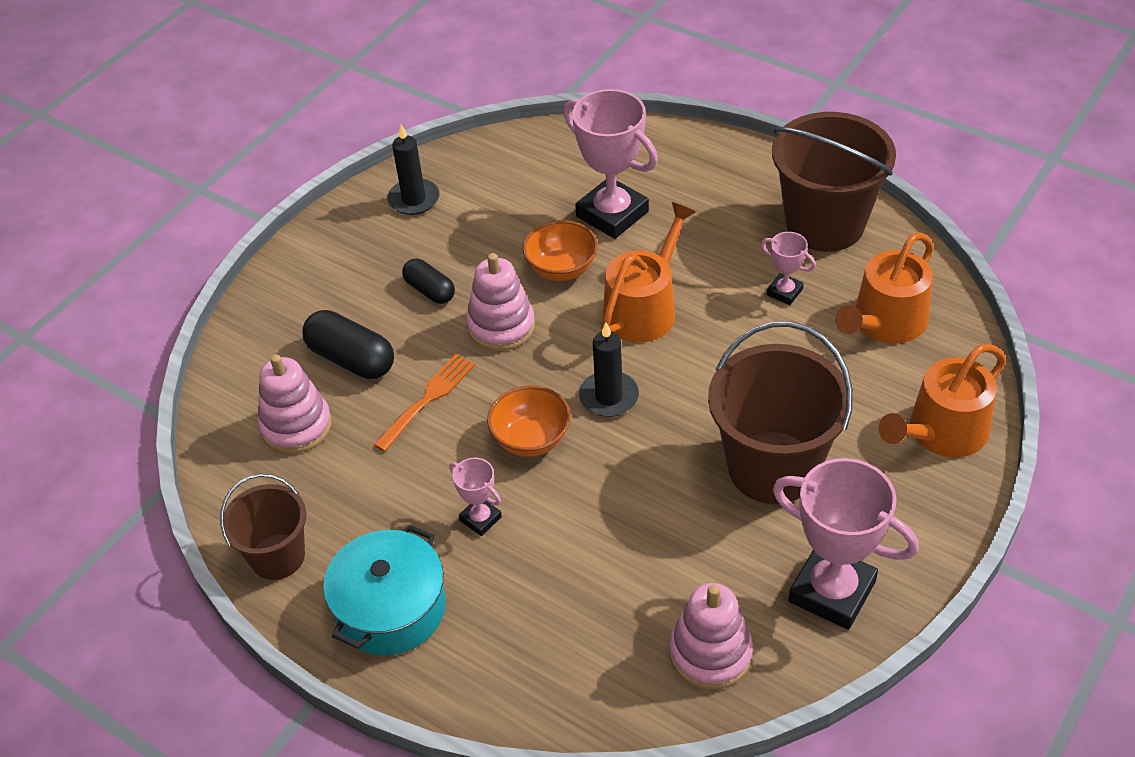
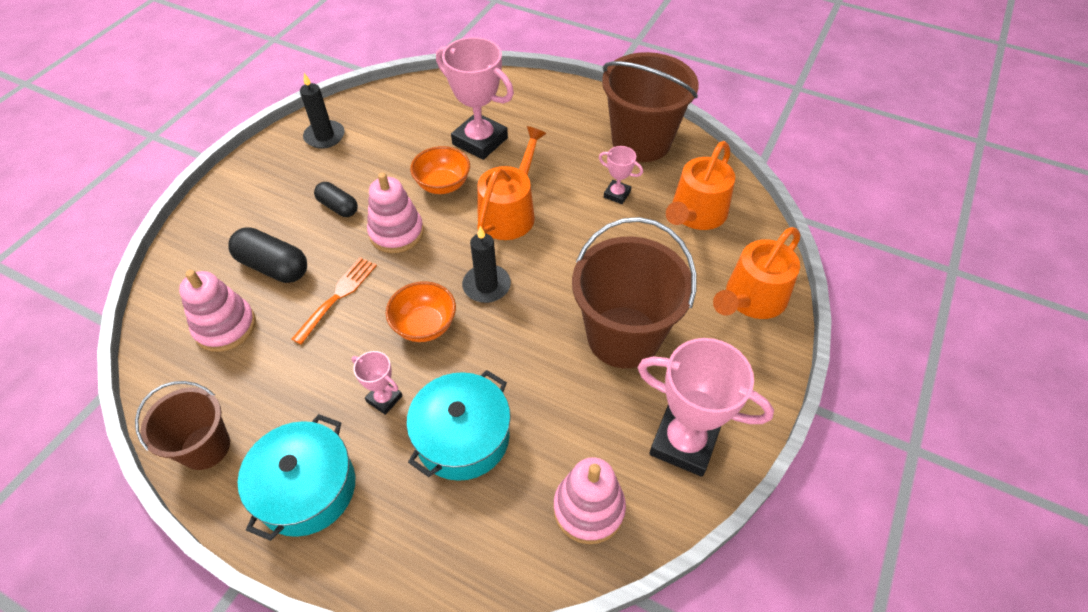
camera: 10 degrees left, 5 degrees up
none -> turquoise pot [406,370,511,481]

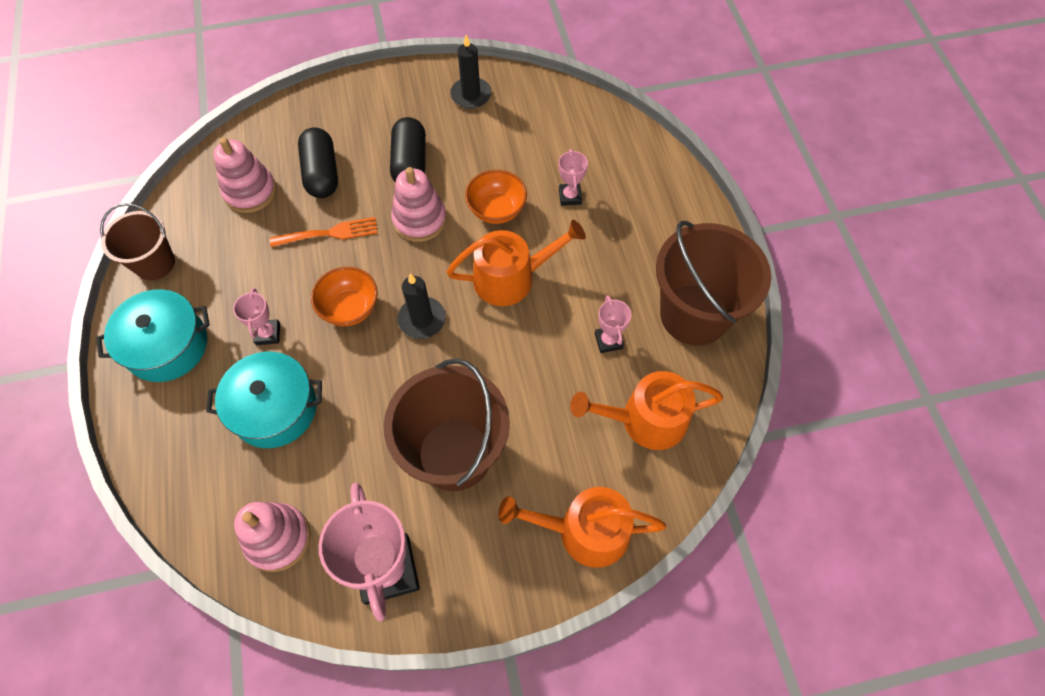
camera: 50 degrees right, 10 degrees up
black capsule [314,182,358,217] -> black capsule [390,117,426,183], size x1.56
pink trophy [436,37,514,160] -> pink trophy [559,149,588,206], size x0.49

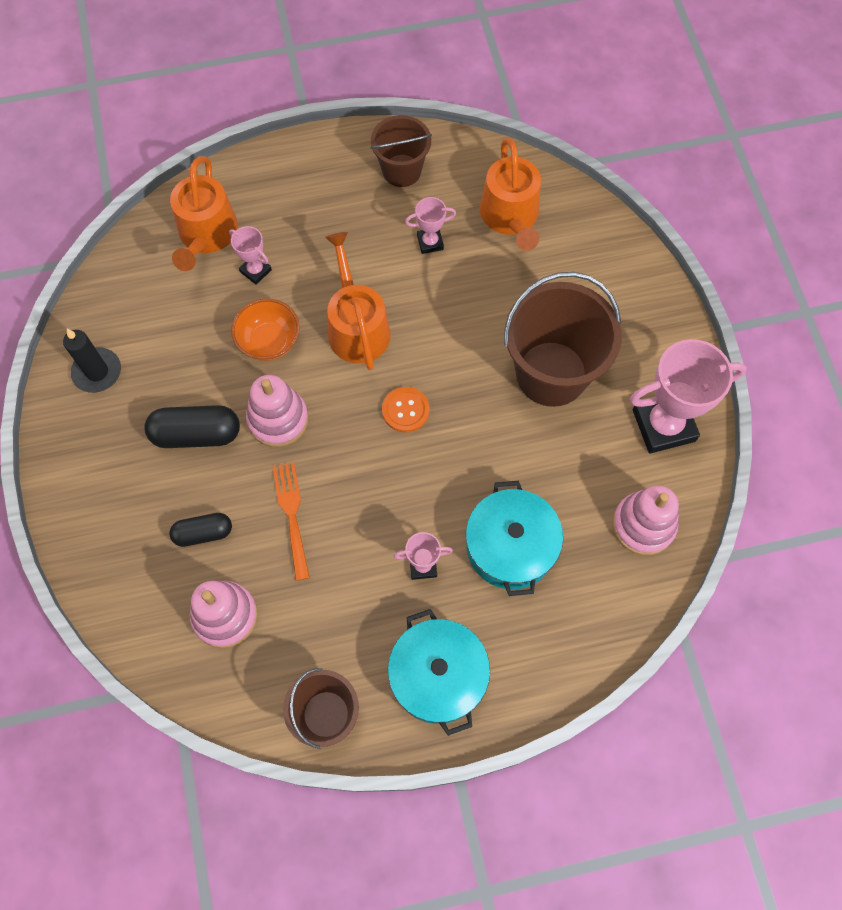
camera: 90 degrees left, 5 degrees up
black capsule [298,127,338,198] -> black capsule [169,513,232,547], size x0.64
orange bowl [311,267,378,326] -> none
black candle [397,273,446,339] -> orange button [382,387,429,432]
orange watering can [498,487,666,568] -> orange watering can moved to [170,156,238,271]
pink trophy [559,149,588,206] -> pink trophy turned 45 degrees clockwise [229,226,272,285]
brown bucket [656,221,771,346] -> brown bucket [370,115,432,187], size x0.59

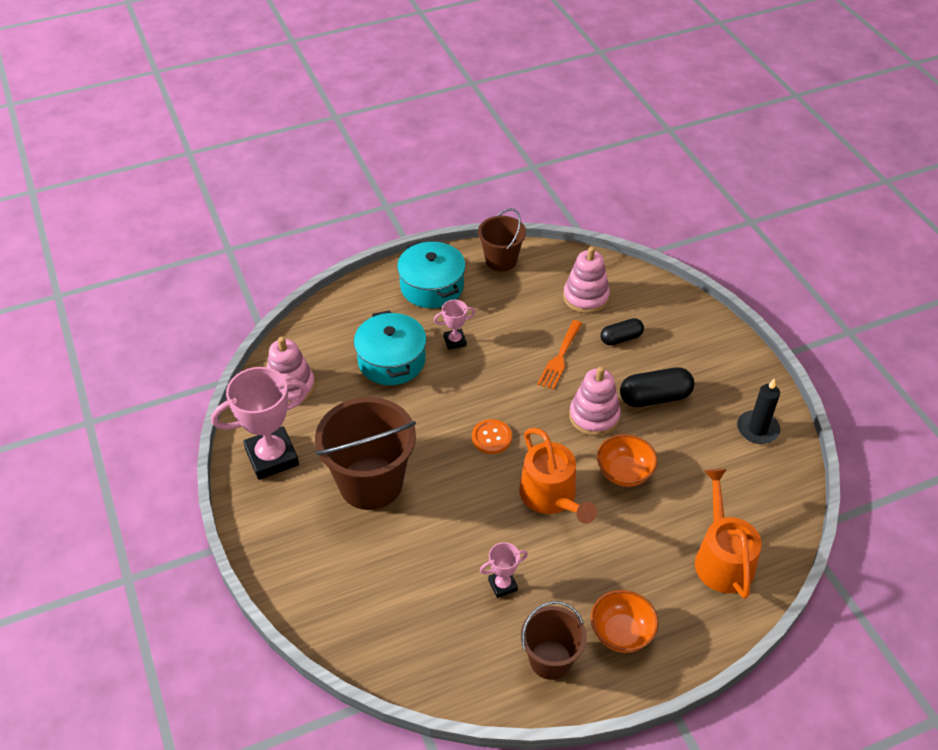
camera: 170 degrees right, 20 degrees down
pink trophy [229,226,272,285] -> none
orange fork [272,462,310,581] -> orange fork turned 45 degrees clockwise [537,320,582,390]
orange watering can [480,138,541,251] -> none
none -> orange bowl [591,590,659,653]

